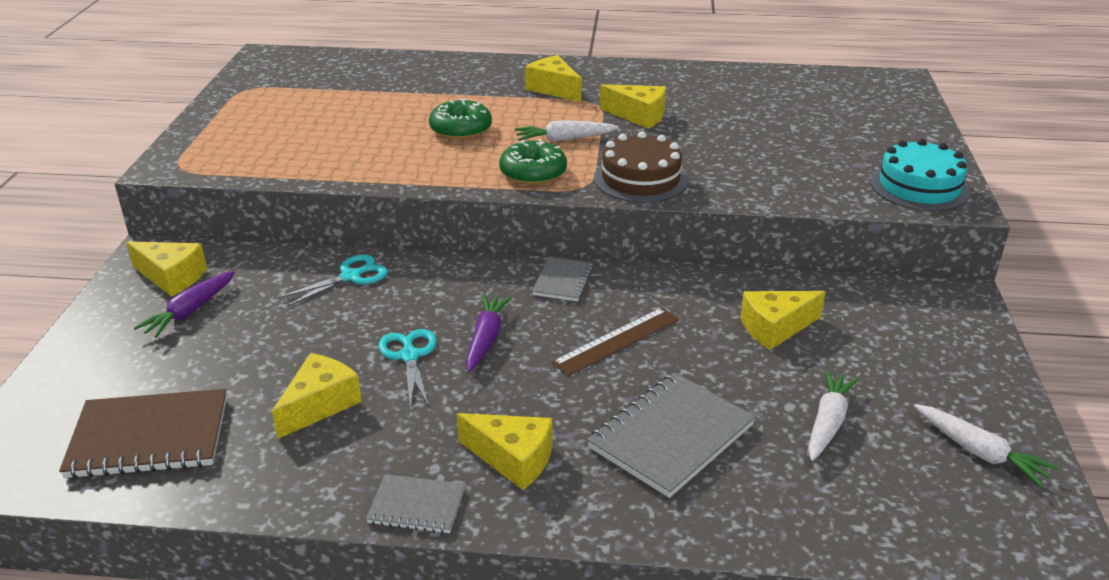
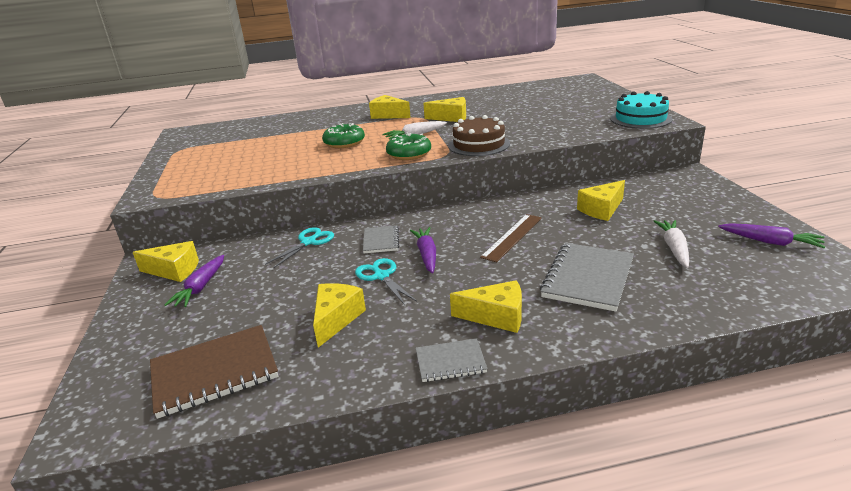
camera: 15 degrees left, 5 degrees down
grey notebook [532,257,594,302] -> grey notebook moved to [363,225,399,253]
white carrot [914,404,1058,487] -> purple carrot [718,223,825,248]

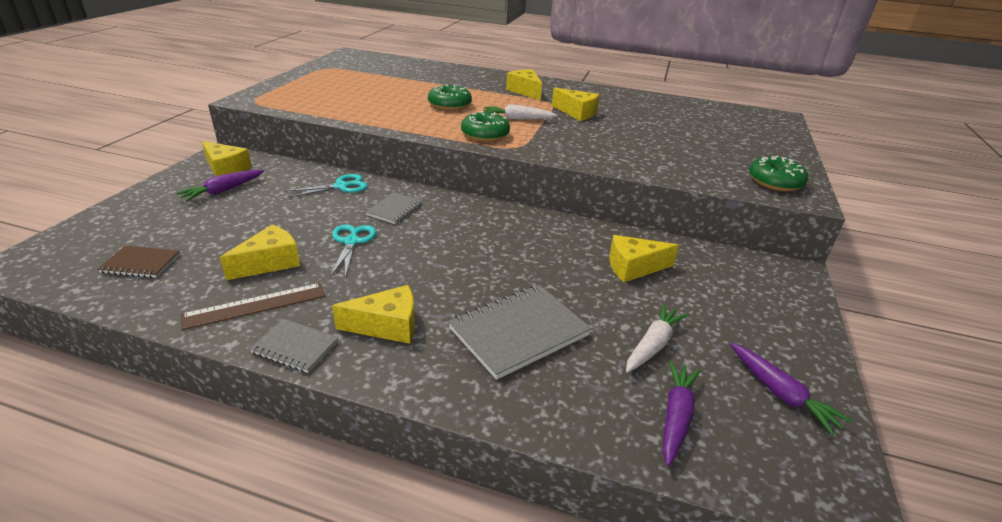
camera: 25 degrees right, 5 degrees up
brown notebook [150,325,278,419] -> brown notebook [97,246,180,278], size x0.56
purple carrot [410,227,436,273] -> purple carrot moved to [663,361,701,466]
brown cake [448,115,510,156] -> none
yellow cheese [450,280,522,333] -> yellow cheese turned 45 degrees counterclockwise [332,285,415,344]
brown ruler [480,214,542,262] -> brown ruler moved to [181,283,325,330]
turquoise cake [610,91,672,129] -> green donut [749,156,809,191]

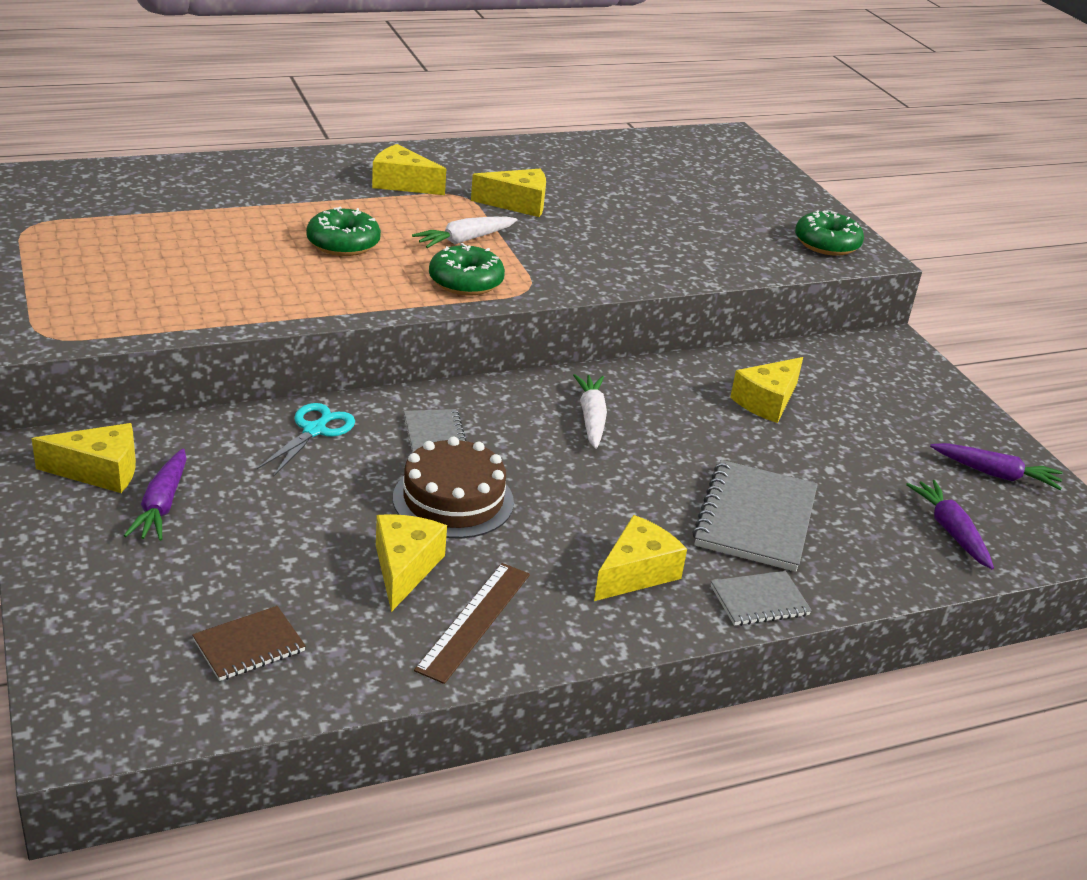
camera: 40 degrees left, 0 degrees up
grey notebook [249,319,339,373] -> grey notebook moved to [711,571,812,626]
turquoise scissors [331,224,376,278] -> brown cake [393,437,514,538]
white carrot [626,303,689,373] -> white carrot moved to [573,374,607,449]

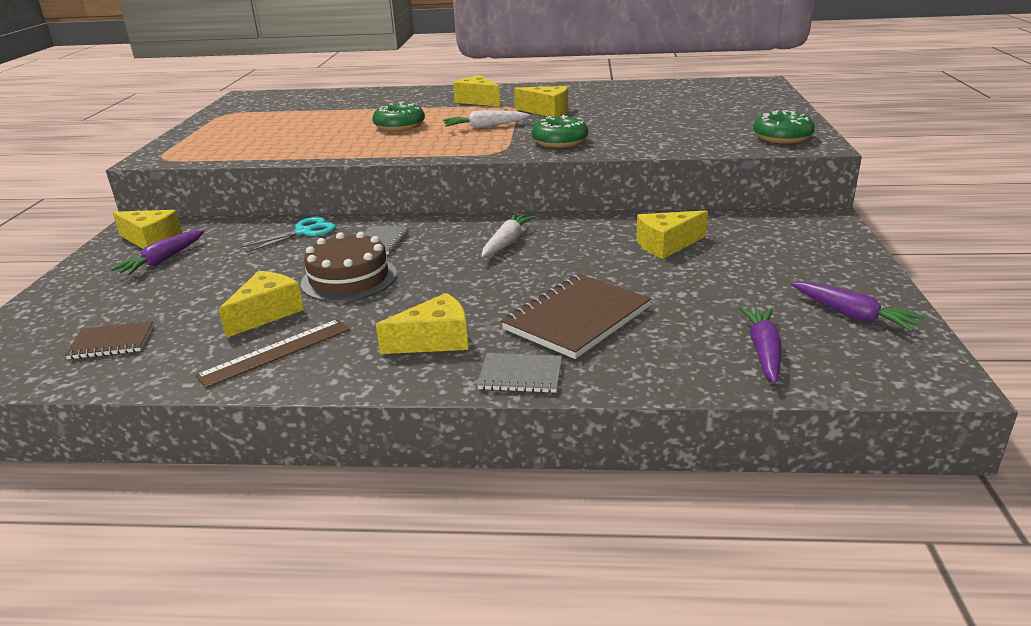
camera: 30 degrees right, 5 degrees down
green donut [429,243,505,295] -> green donut moved to [532,115,588,148]
grey notebook [692,460,818,572] -> brown notebook [501,274,651,359]

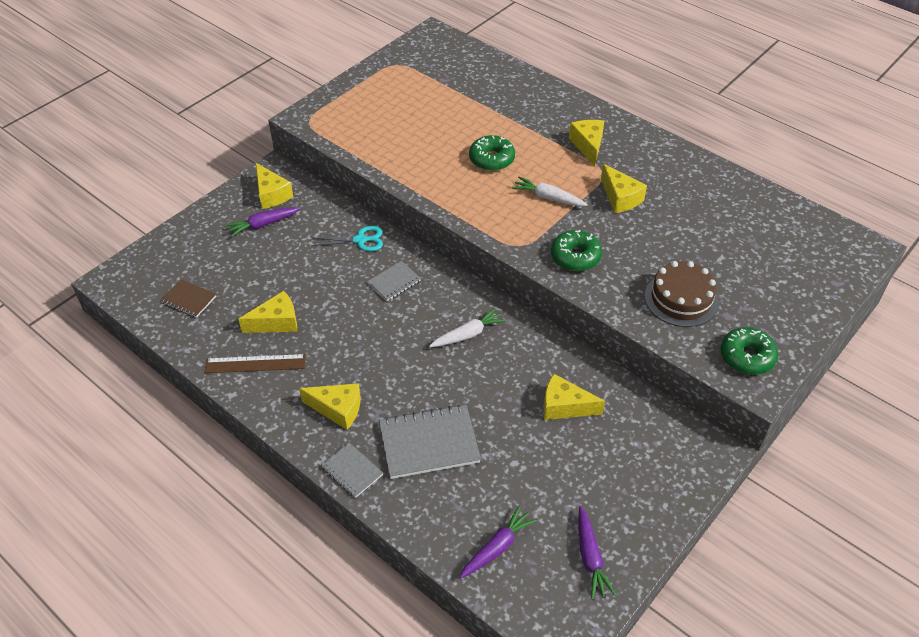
camera: 35 degrees right, 20 degrees up
brown cake [301,232,397,302] -> brown cake moved to [645,261,719,327]
brown notebook [501,274,651,359] -> grey notebook [379,404,481,479]

